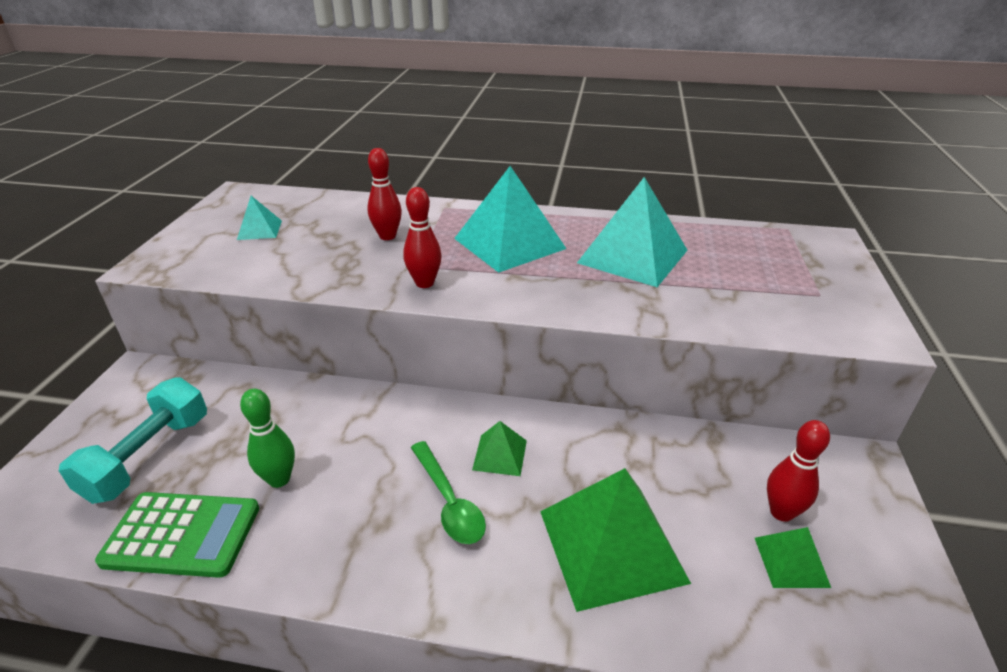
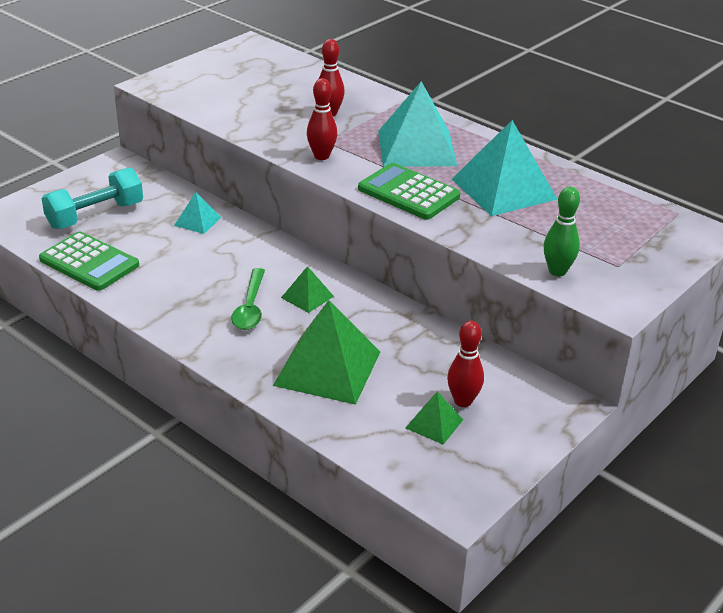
camera: 30 degrees right, 0 degrees up
turquoise pyramid [237,196,282,240] -> turquoise pyramid moved to [174,192,221,234]
green bowling pin [240,389,295,488] -> green bowling pin moved to [544,187,580,276]
none -> green calculator [358,163,460,220]

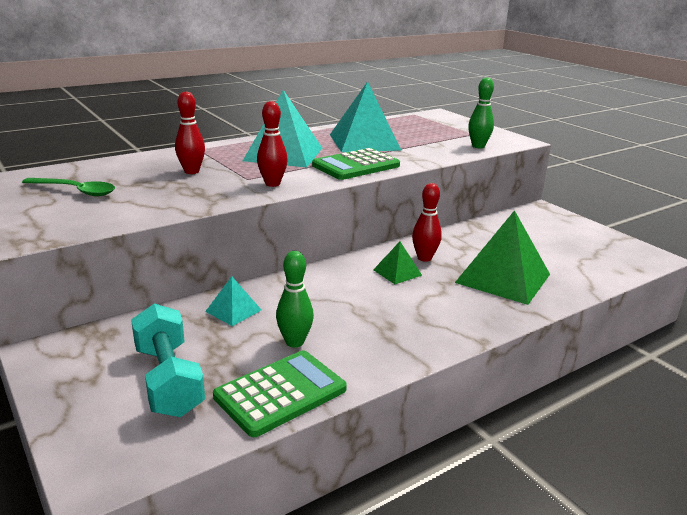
camera: 75 degrees left, 10 degrees down
green spoon [231,268,265,330] -> green spoon moved to [22,178,115,196]
green pyramid [406,391,463,445] -> none
red bowling pin [447,321,484,407] -> red bowling pin moved to [412,183,442,262]
none -> green bowling pin [276,251,314,348]

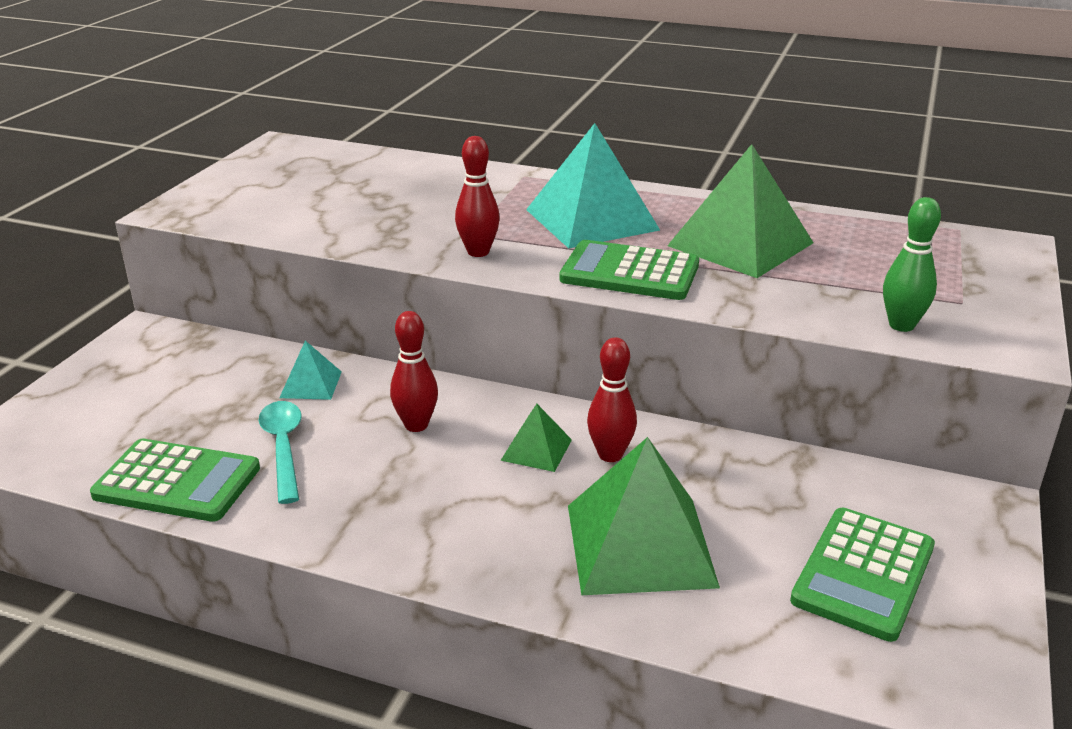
camera: 55 degrees right, 5 degrees up
green spoon [22,178,115,196] -> none
turquoise dumbbell [131,304,205,417] -> none
red bowling pin [175,91,205,174] -> red bowling pin moved to [390,311,438,432]
green bowling pin [276,251,314,348] -> turquoise spoon [258,401,302,504]
turquoise pyramid [330,81,401,152] -> green pyramid [667,144,814,278]
none -> green calculator [790,508,935,642]

